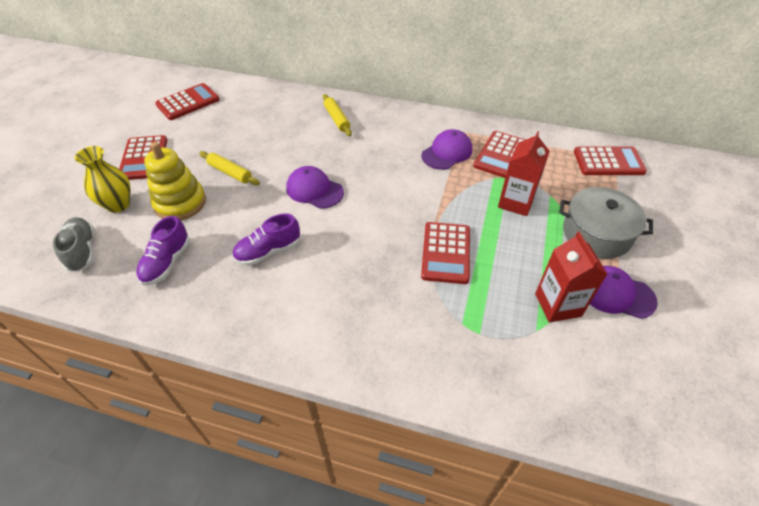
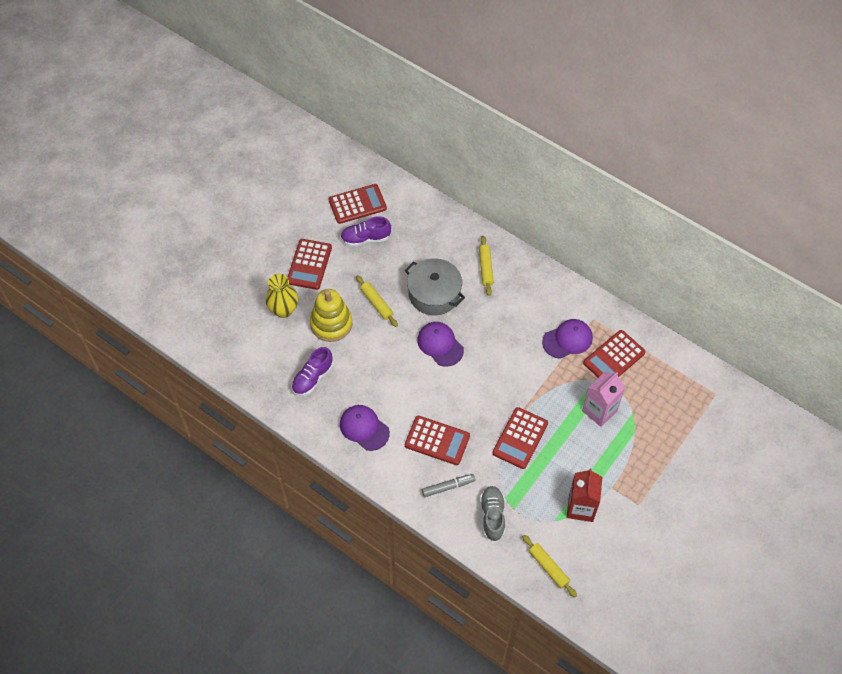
camera: 20 degrees right, 10 degrees up
grey shoe [53,217,94,272] -> grey shoe moved to [480,486,505,541]
purple shoe [232,213,300,266] -> purple shoe moved to [340,216,391,247]
red carton [498,131,550,216] -> pink carton [582,371,625,427]
grey pot [559,187,653,259] -> grey pot moved to [405,258,465,315]
red calculator [574,147,647,175] -> red calculator moved to [405,416,470,465]
purple cap [590,266,658,319] -> purple cap moved to [340,405,390,451]
none -> grey marker [422,474,475,497]
none -> yellow rolling pin [522,535,577,597]

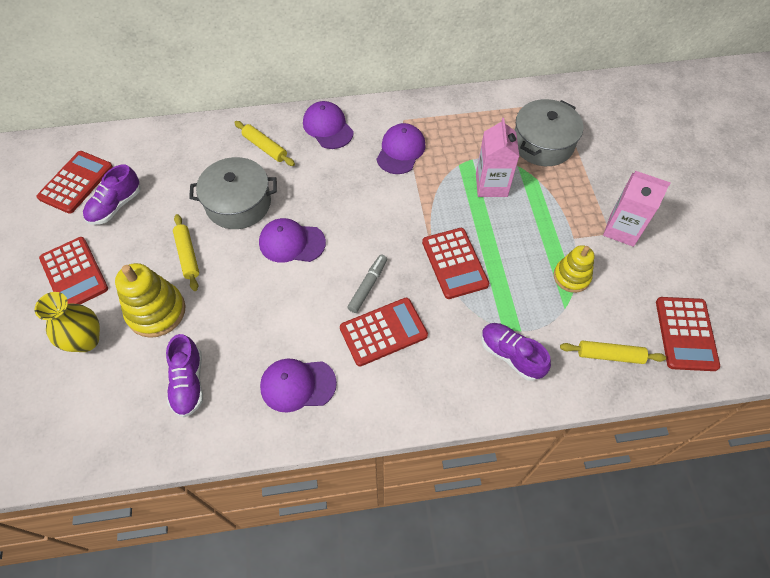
camera: 45 degrees left, 0 degrees up
yellow rolling pin [356,275,398,327] -> yellow rolling pin turned 60 degrees clockwise [173,214,199,291]
grey marker [422,474,475,497] -> grey marker moved to [347,255,387,313]
grey shoe [480,486,505,541] -> purple shoe [481,323,551,381]
red carton [567,468,603,522] -> yellow stacking toy [554,245,594,293]
red calculator [583,330,646,378] -> red calculator moved to [656,297,720,371]
none -> purple cap [303,101,354,149]
none -> grey pot [514,99,583,166]
none -> pink carton [603,171,671,247]

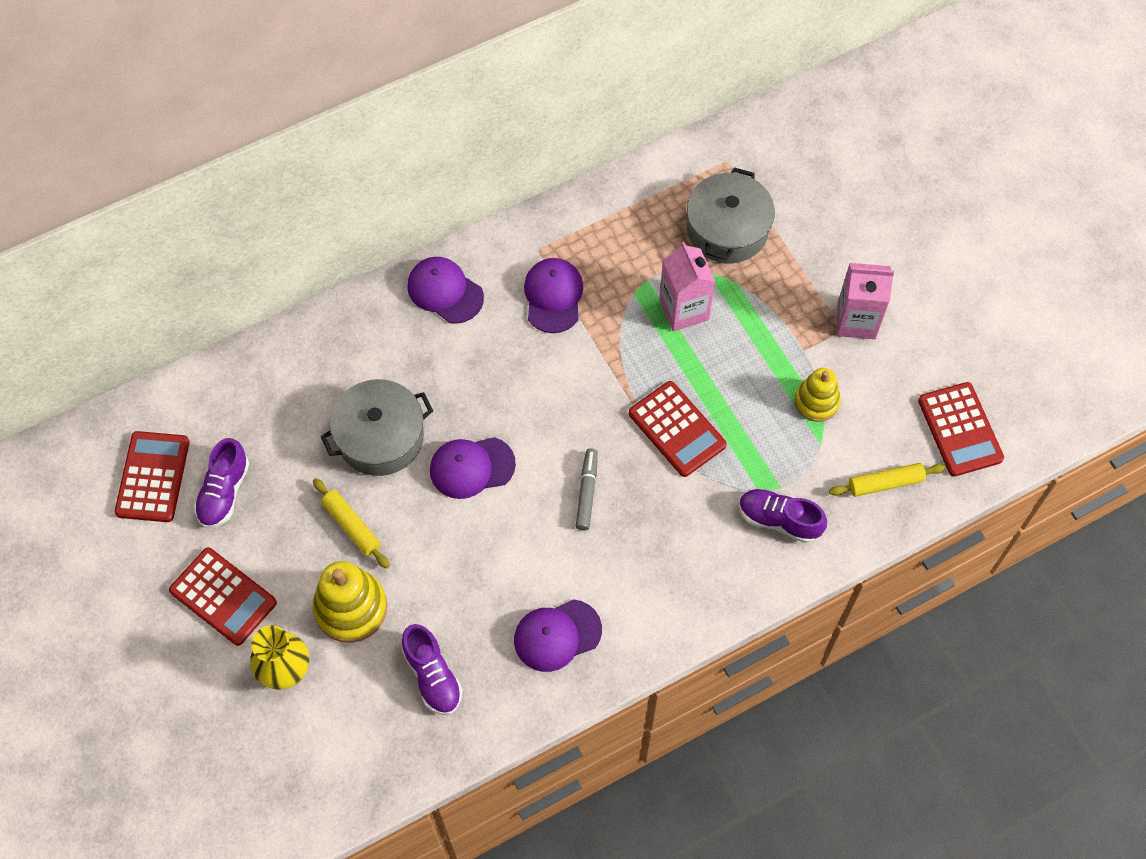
camera: 20 degrees left, 5 degrees up
yellow rolling pin [234,121,295,166] -> none
red calculator [340,298,428,366] -> none

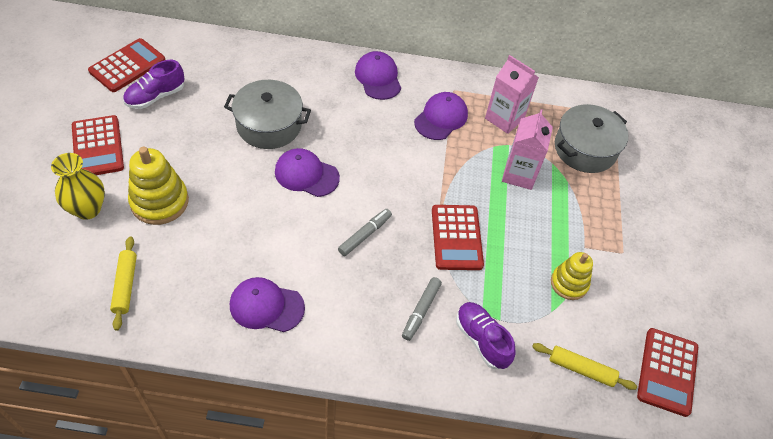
camera: 30 degrees right, 10 degrees down
yellow rolling pin [313,478,390,569] -> yellow rolling pin moved to [110,236,137,331]
purple shoe [402,624,463,715] -> none
pink carton [837,263,894,339] -> pink carton moved to [485,55,539,134]
none -> grey marker [402,277,442,341]

